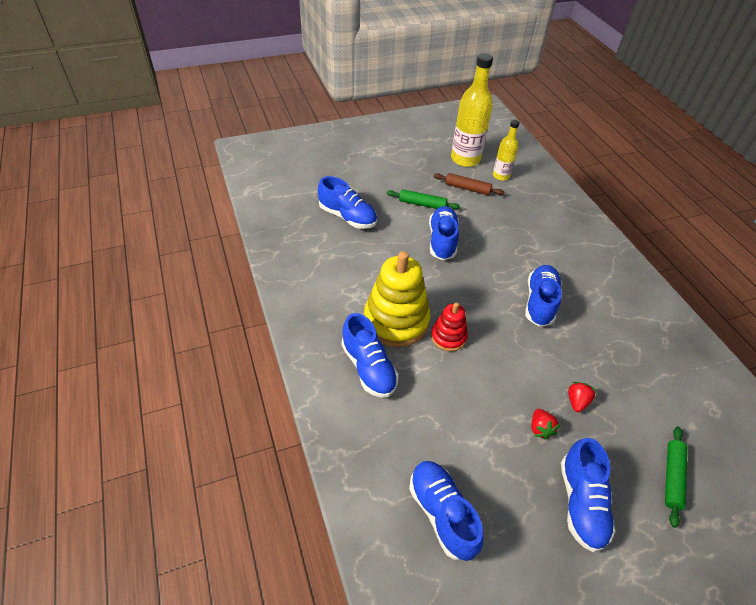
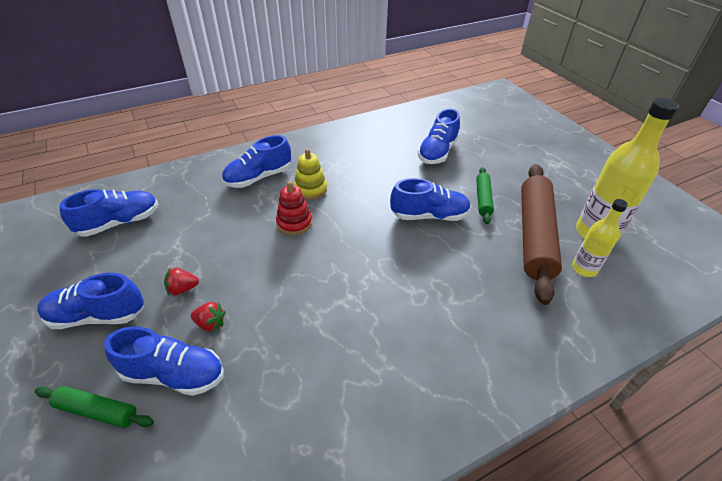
camera: 85 degrees right, 5 degrees down
yellow stacking toy [364,251,430,347] -> yellow stacking toy [294,148,327,200], size x0.54
brown rolling pin [434,173,504,195] -> brown rolling pin [521,164,562,305], size x2.09
blue shoe [525,265,562,326] -> blue shoe moved to [104,326,224,396]

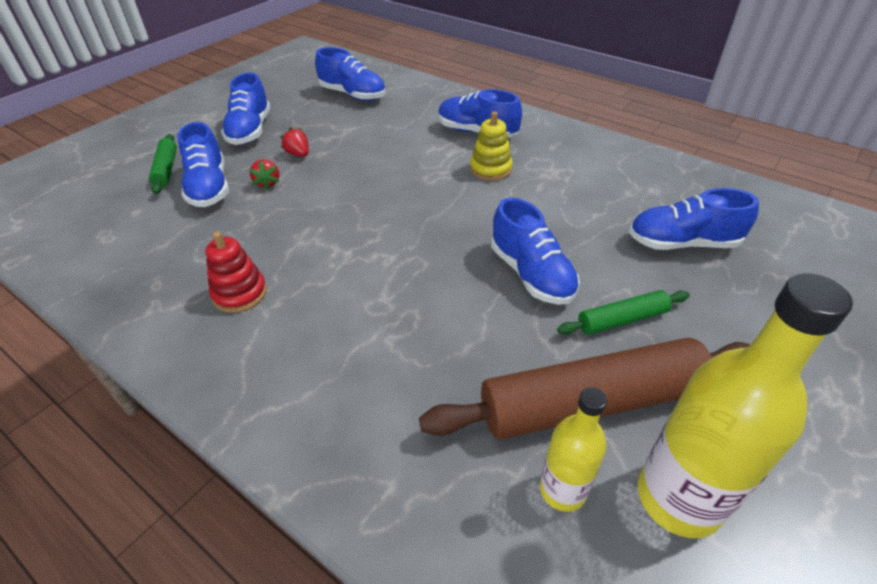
camera: 65 degrees right, 0 degrees up
blue shoe [37,273,144,329] -> blue shoe turned 150 degrees counterclockwise [221,73,270,145]
red stacking toy [276,181,312,235] -> red stacking toy moved to [206,231,267,313]

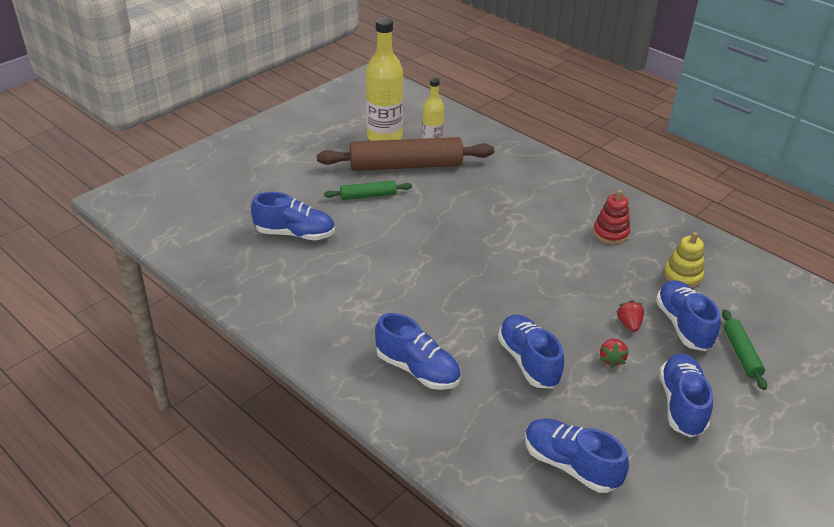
camera: 175 degrees left, 5 degrees down
red strawberry [280,127,309,157] -> red strawberry turned 45 degrees clockwise [600,338,628,368]
yellow stacking toy [470,111,513,181] -> yellow stacking toy moved to [664,232,704,288]
blue shoe [491,198,580,305] -> blue shoe moved to [498,314,564,388]

